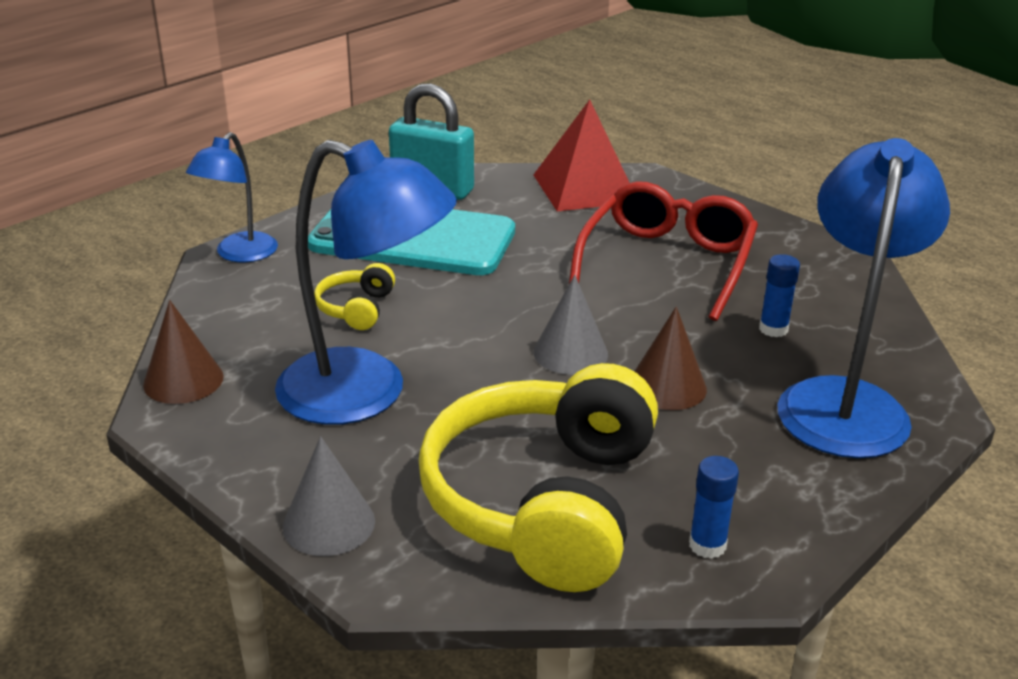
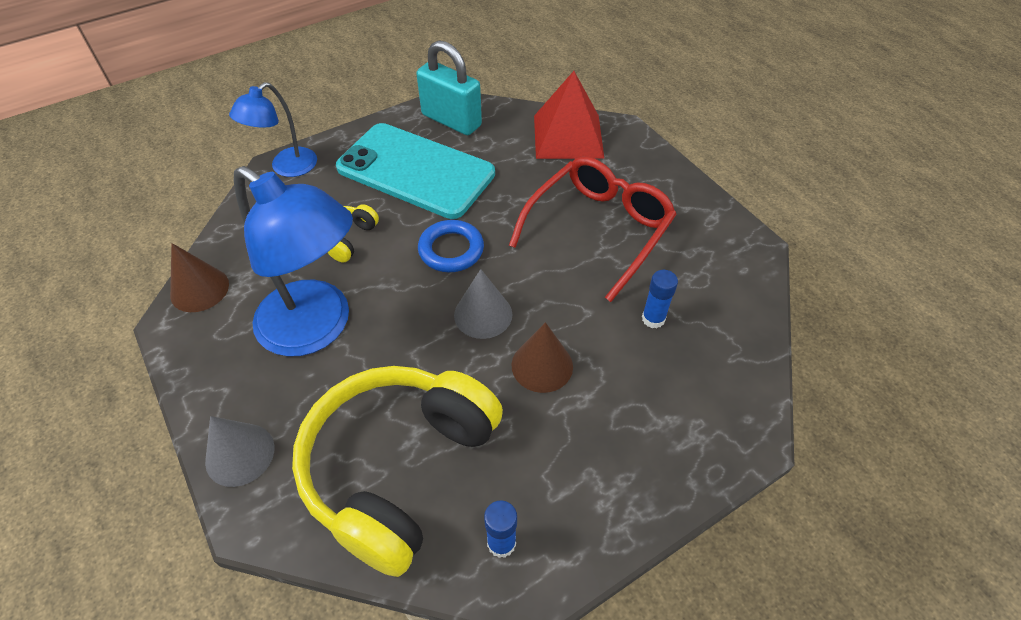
camera: 15 degrees right, 20 degrees up
blue lamp [777,138,950,458] -> none
none -> blue ring [418,220,484,272]

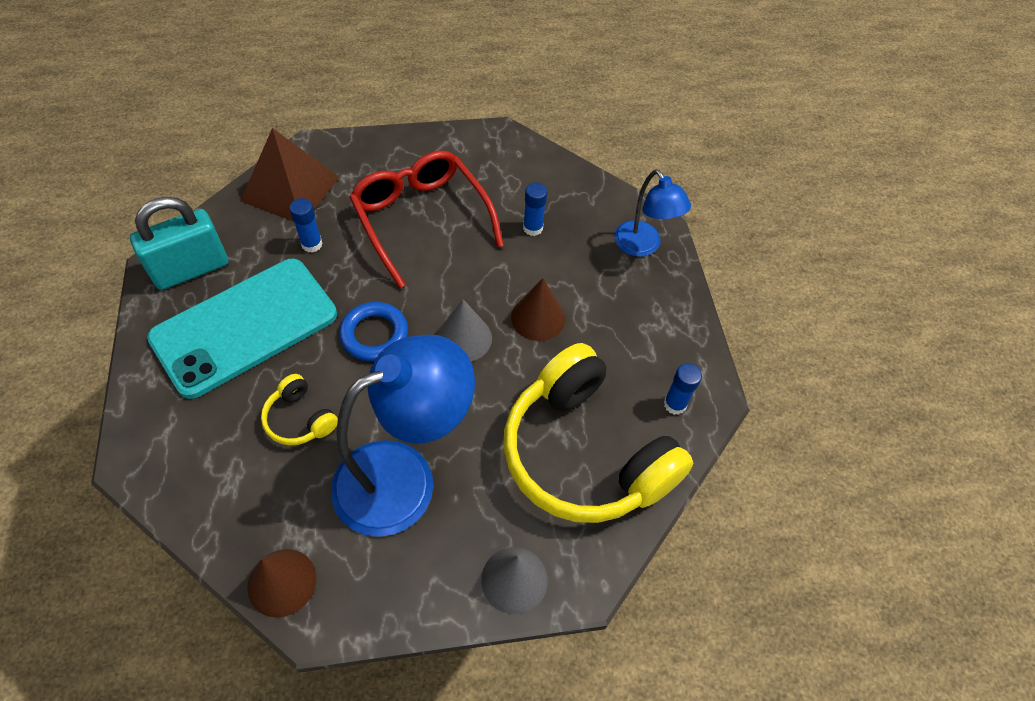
camera: 70 degrees left, 5 degrees up
blue lamp [229,82,317,177] -> blue lamp moved to [614,169,691,257]
red pyramid [534,71,604,159] -> brown pyramid [241,128,339,222]
none -> blue glue stick [289,198,323,253]

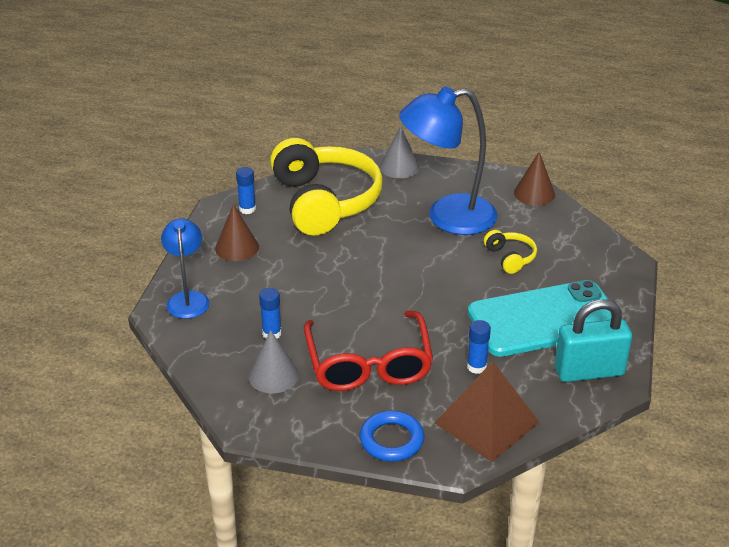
camera: 155 degrees left, 20 degrees down
blue ring [339,302,408,361] -> blue ring moved to [359,411,424,462]
grey cone [437,299,492,361] -> grey cone moved to [249,330,299,393]
brown cone [511,278,565,341] -> brown cone moved to [215,204,259,261]

